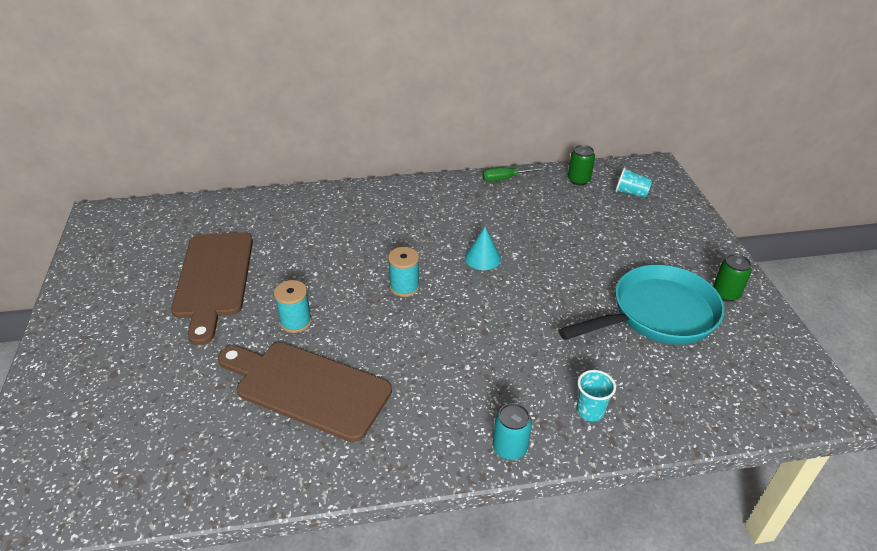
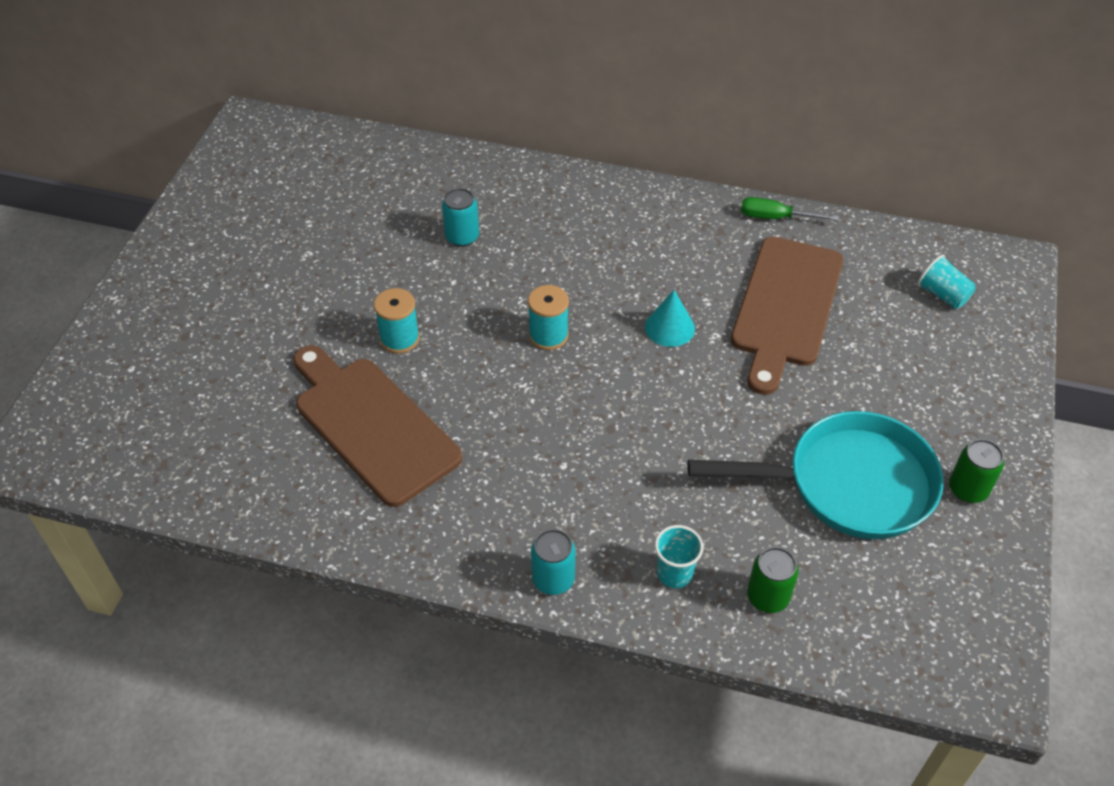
camera: 25 degrees right, 10 degrees up
brown cutting board [171,232,253,345] -> brown cutting board moved to [731,236,843,395]
green can [568,145,595,185] -> green can moved to [747,547,799,613]
none -> turquoise can [442,188,479,247]

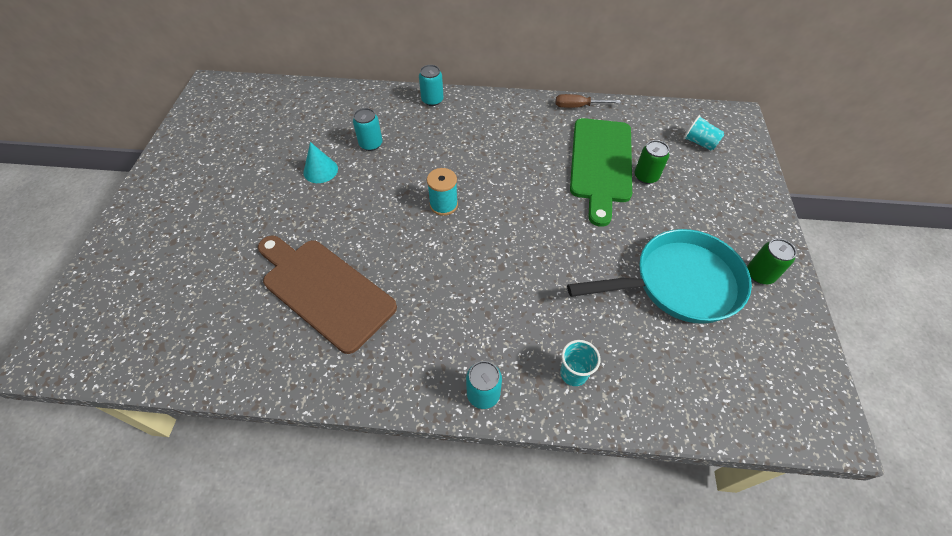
camera: 10 degrees left, 5 degrees up
turquoise spool [374,288,420,354] -> none
turquoise cone [645,290,695,347] -> turquoise cone moved to [303,142,338,183]
brown cutting board [731,236,843,395] -> green cutting board [570,118,632,227]
green screwdriver [741,197,839,221] -> brown screwdriver [556,94,621,108]
green can [747,547,799,613] -> green can moved to [635,140,669,184]
none -> turquoise can [419,65,444,106]

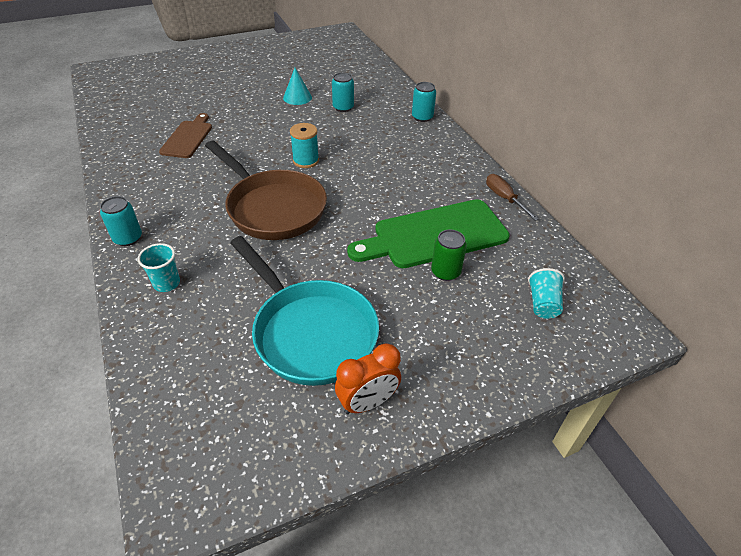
camera: 60 degrees right, 10 degrees down
brown cutting board [258,236,397,354] -> brown cutting board [159,113,212,158], size x0.59
green can [747,239,797,284] -> orange clock [335,343,401,414]
none -> brown pan [205,140,327,240]

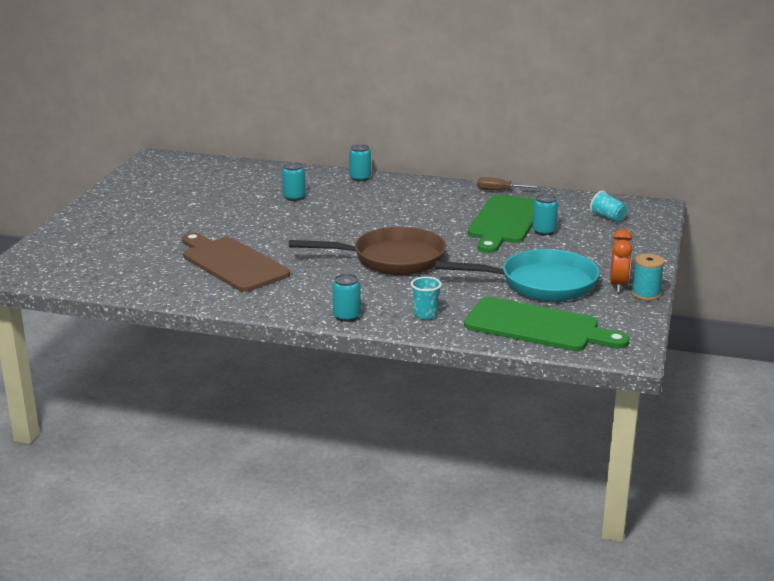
camera: 50 degrees left, 20 degrees down
brown cutting board [159,113,212,158] -> brown cutting board [182,233,290,292], size x1.69
turquoise cone [283,68,312,105] -> none
turquoise spool [290,123,319,168] -> turquoise spool moved to [631,254,665,301]
green can [431,230,467,281] -> turquoise can [532,194,558,235]
none -> green cutting board [464,297,629,351]

